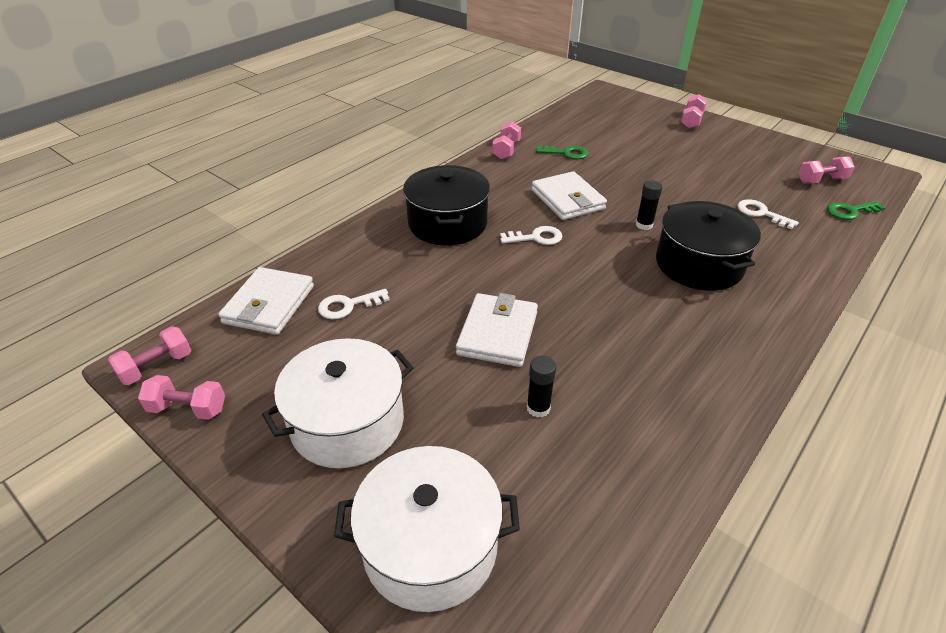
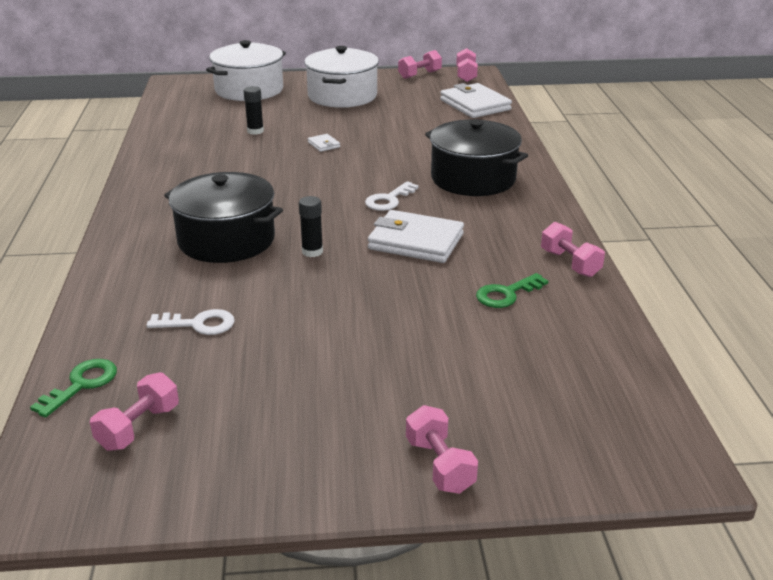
camera: 135 degrees right, 10 degrees down
white key [318,289,390,319] -> none
white wallet [456,293,538,367] -> white wallet [308,134,340,152], size x0.44

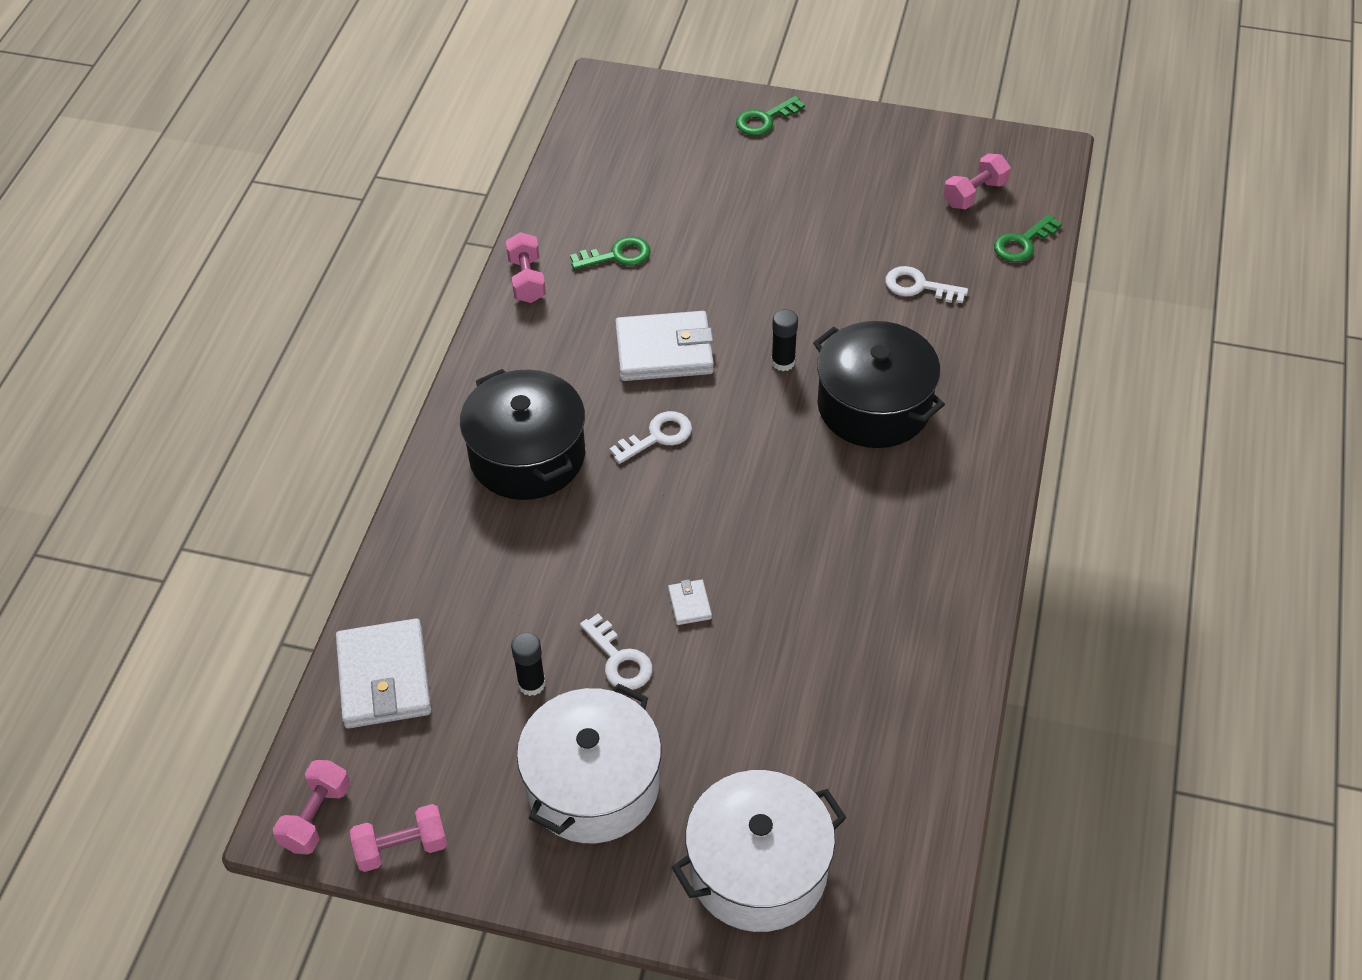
camera: 160 degrees left, 20 degrees up
black glue stick [243,86,264,135] -> black glue stick moved to [511,632,545,696]
white wallet [368,210,464,263] -> white wallet turned 45 degrees counterclockwise [615,311,714,381]
pink dumbbell [406,405,478,494] -> green key [736,96,805,136]
none -> white key [580,614,653,690]

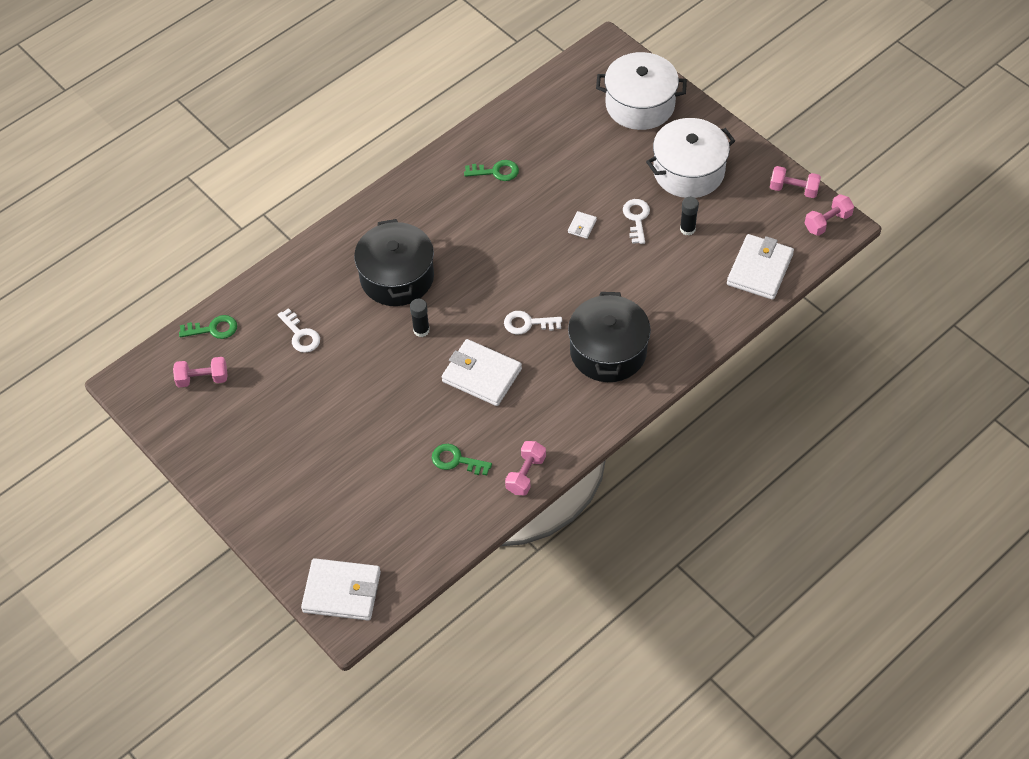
camera: 145 degrees left, 5 degrees up
green key [736,96,805,136] -> green key moved to [464,160,519,181]
none -> white wallet [301,558,381,621]

